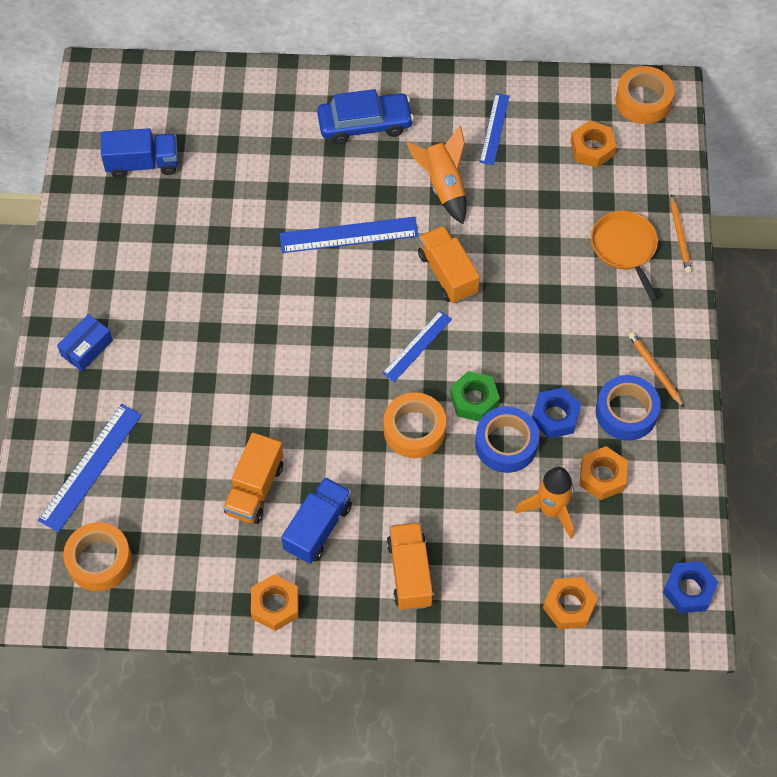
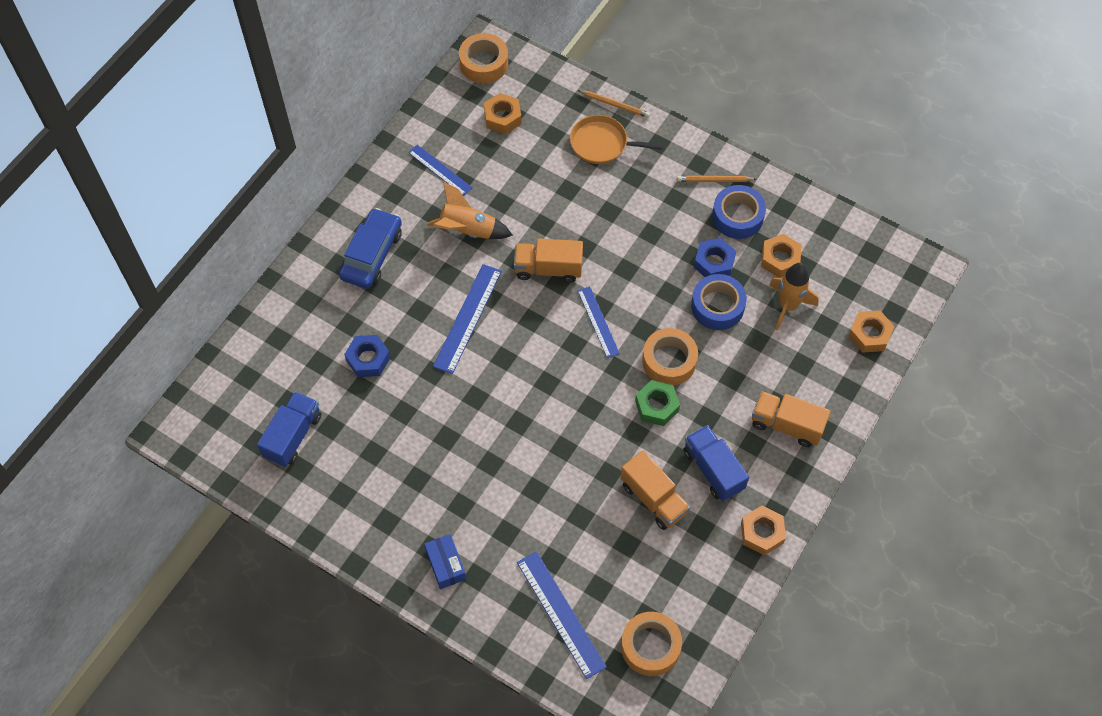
camera: 60 degrees left, 0 degrees up
green nut [450,371,500,421] -> green nut moved to [635,380,680,426]
blue nut [663,561,718,613] -> blue nut moved to [344,335,390,377]

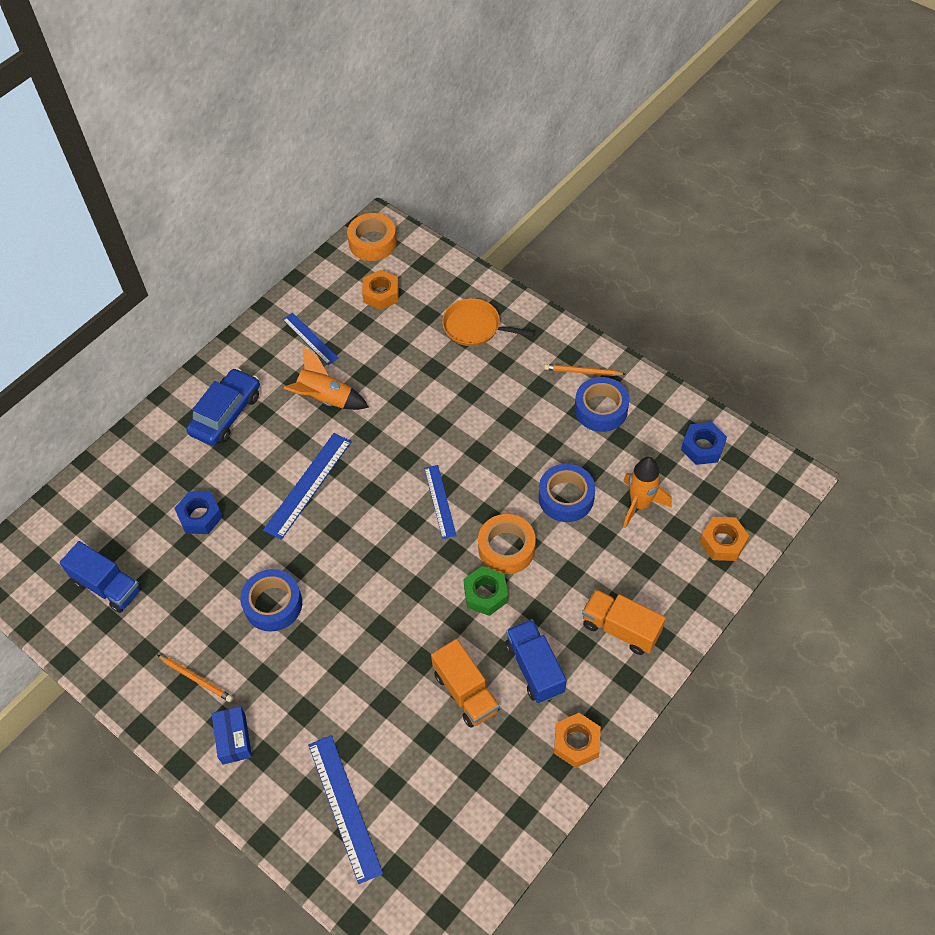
camera: 10 degrees right, 5 degrees down
blue truck [257,391,321,467] -> blue truck turned 90 degrees clockwise [59,541,142,613]
orange truck [514,239,583,283] -> none
orange pencil [578,90,650,118] -> orange pencil moved to [157,655,233,702]
orange tape [621,612,682,676] -> none
blue nut [694,238,736,277] -> blue nut moved to [681,422,727,465]
orange nut [761,234,801,278] -> none
none -> blue tape [240,569,302,632]

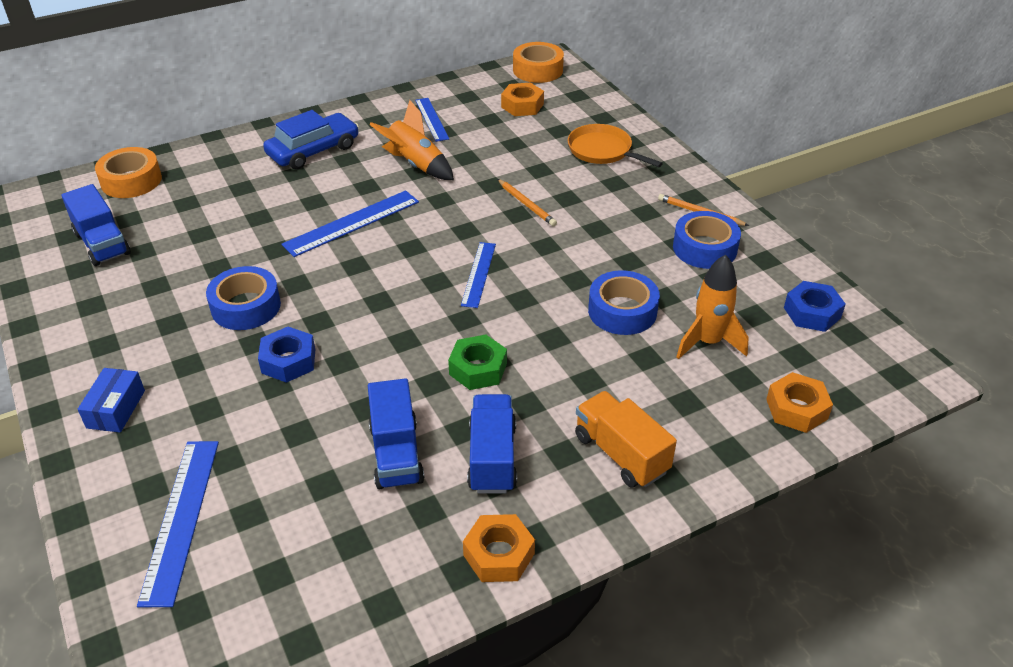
camera: 20 degrees right, 15 degrees down
orange pencil [157,655,233,702] -> orange pencil moved to [497,179,557,226]
blue nut [174,491,222,534] -> blue nut moved to [258,327,315,383]
orange truck [431,639,500,728] -> blue truck [368,378,425,489]
orange tape [478,514,536,574] -> orange tape moved to [95,147,162,198]

